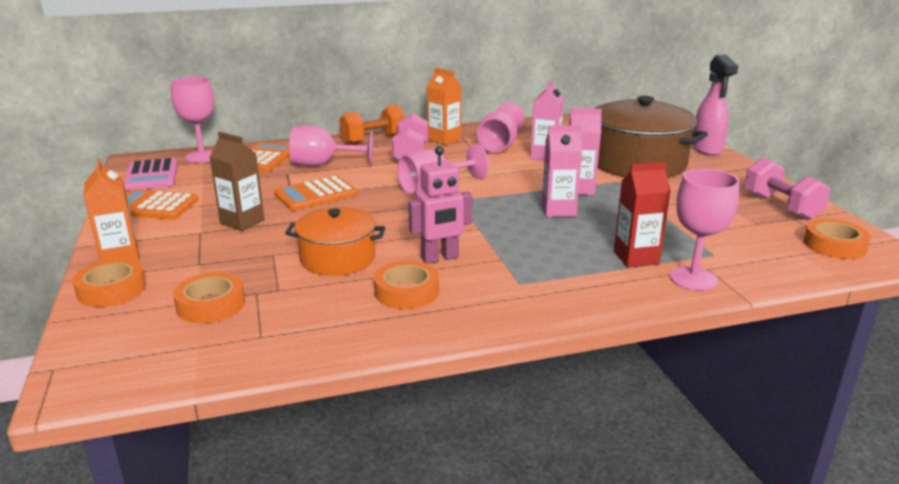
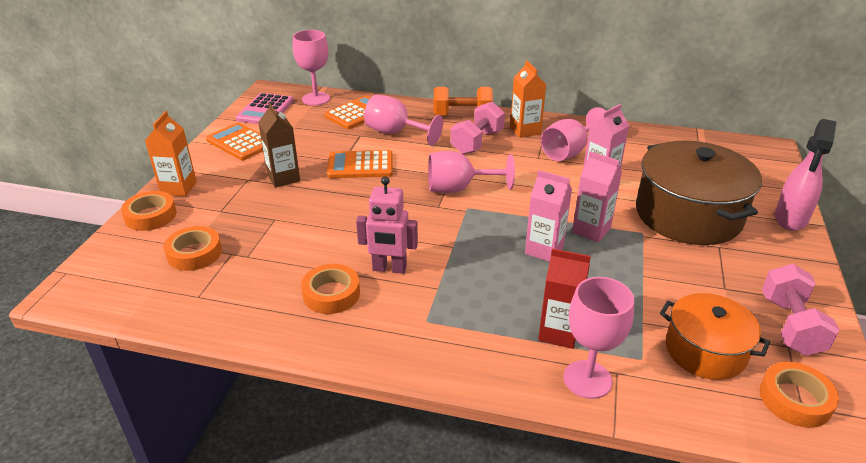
camera: 30 degrees right, 10 degrees up
orange pot [285,207,386,276] -> orange pot moved to [660,293,770,380]

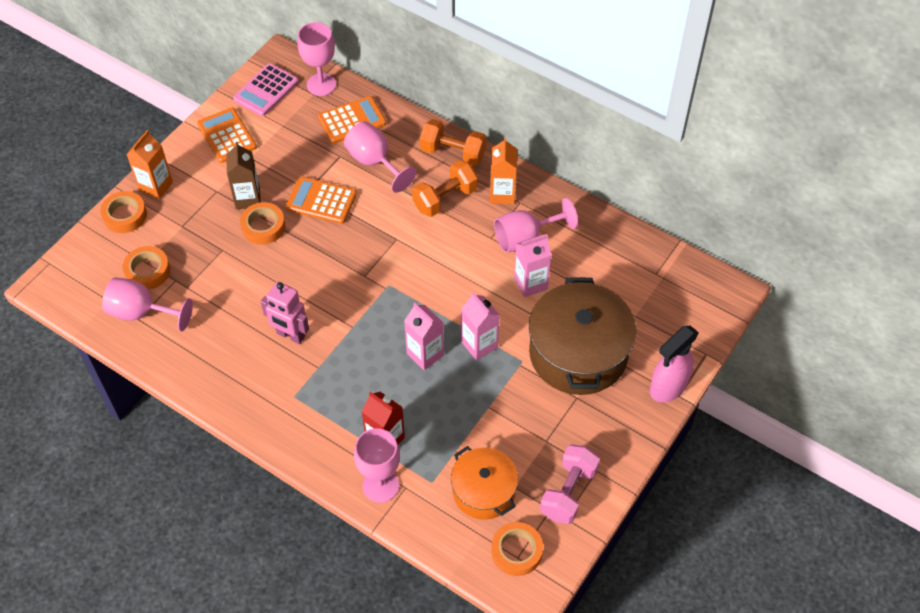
camera: 20 degrees right, 20 degrees up
orange tape [301,264,360,314] -> orange tape moved to [240,202,285,245]
pink goblet [428,151,515,193] -> pink goblet moved to [102,278,193,332]
pink dumbbell [451,101,505,155] -> orange dumbbell [412,160,478,217]

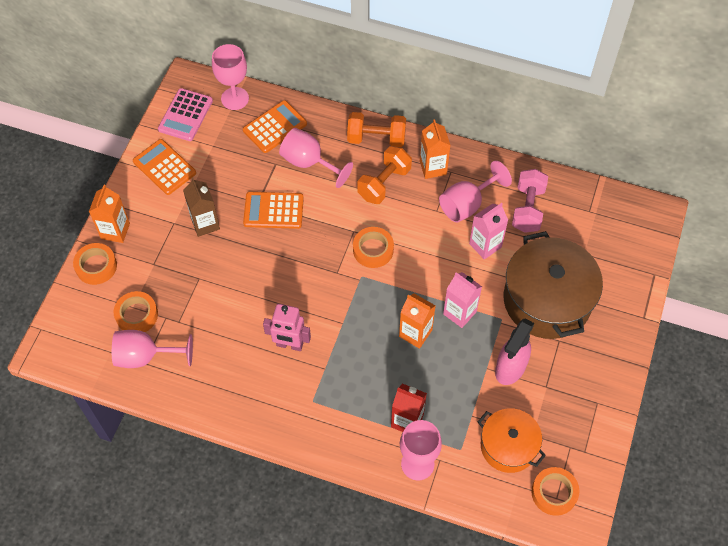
camera: 15 degrees left, 5 degrees up
orange tape [240,202,285,245] -> orange tape moved to [353,227,394,268]
pink carton [404,303,444,370] -> orange carton [399,293,436,349]
pink dumbbell [540,444,600,524] -> pink dumbbell moved to [512,169,548,233]
pink spray bottle [650,326,699,402] -> pink spray bottle moved to [495,318,535,385]

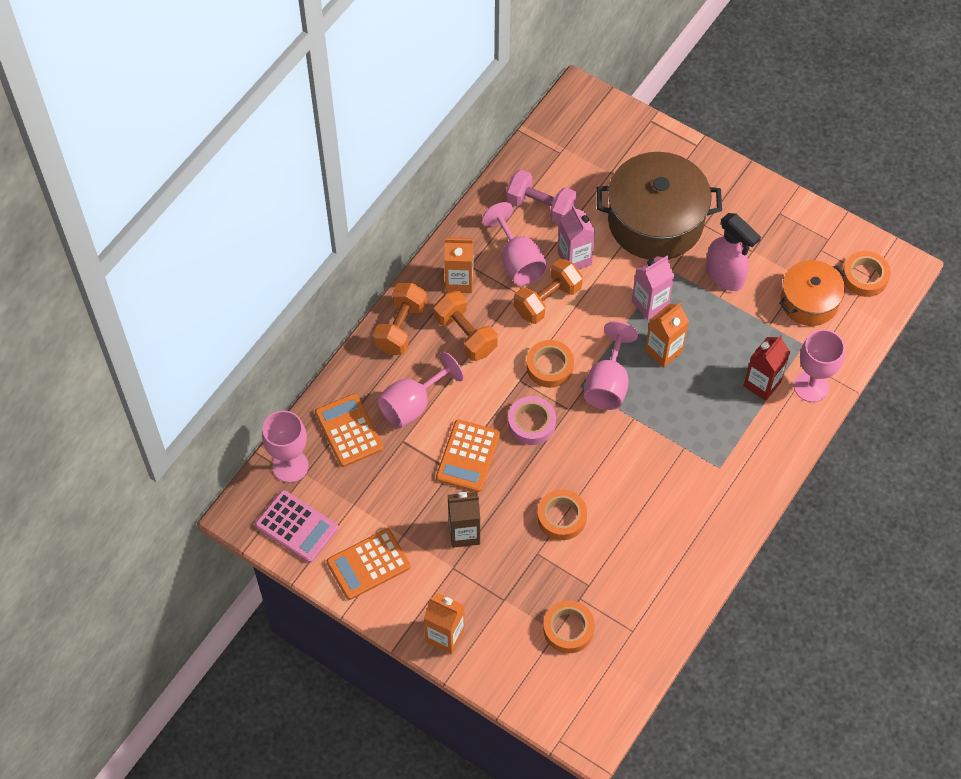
camera: 75 degrees left, 0 degrees up
orange tape [73,243,117,285] -> orange tape moved to [537,490,587,540]
pink goblet [112,330,193,368] -> pink goblet moved to [584,321,638,410]
pink robot [263,304,311,351] -> none
none -> pink tape [508,396,556,445]
none -> orange dumbbell [514,258,583,324]

